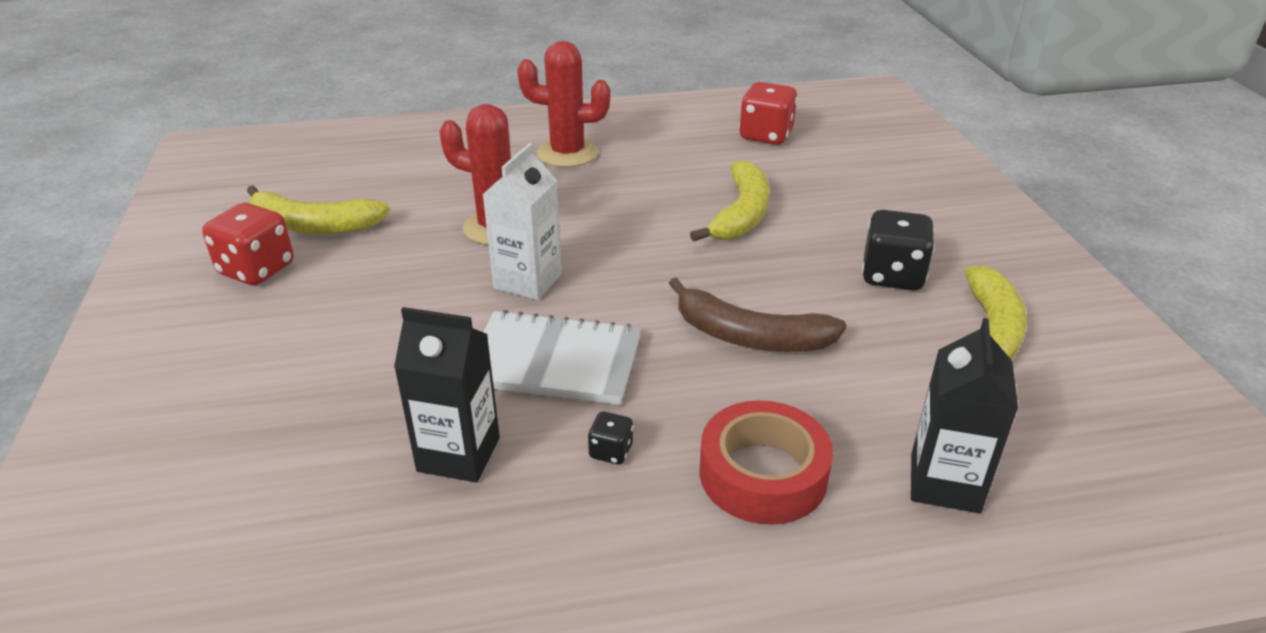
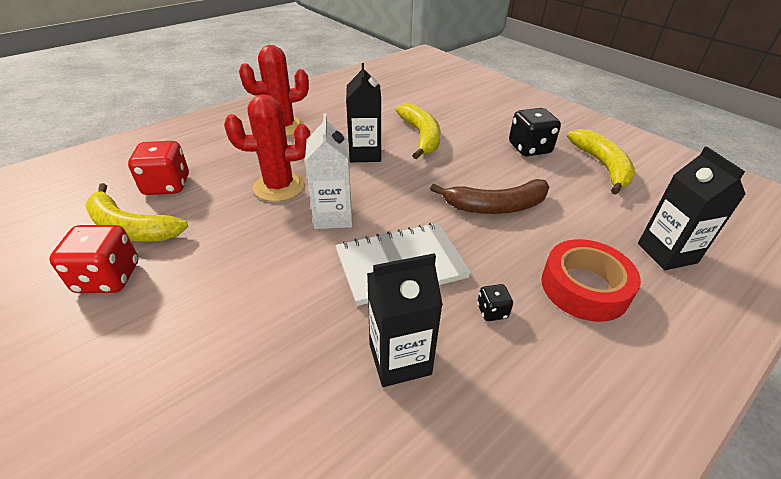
camera: 30 degrees left, 5 degrees up
yellow banana [247,185,390,234] -> yellow banana turned 45 degrees clockwise [85,183,188,242]
red dice [739,82,798,145] -> red dice moved to [128,141,189,195]
none -> black carton [346,63,381,162]

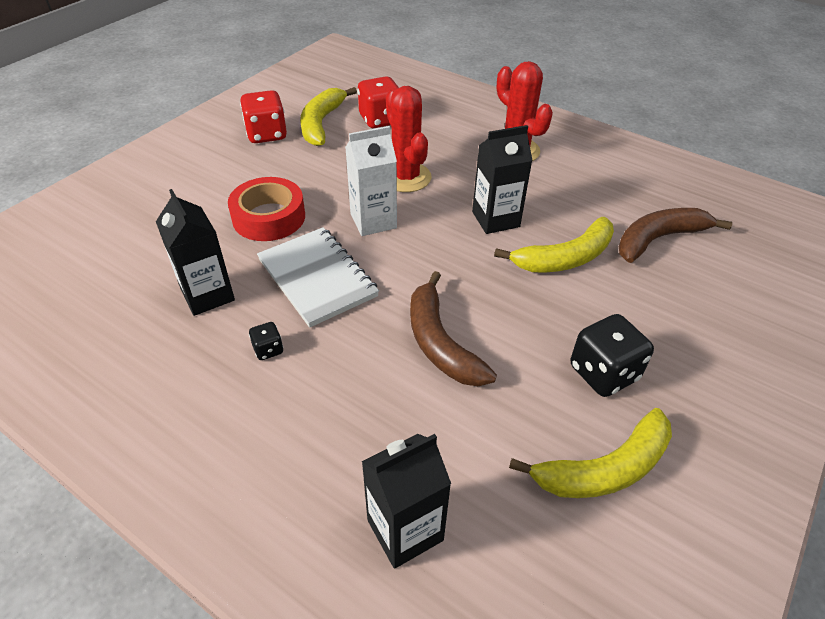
camera: 75 degrees right, 5 degrees up
red tape [541,239,641,322] -> red tape moved to [228,177,305,241]
none -> brown banana [619,208,732,263]

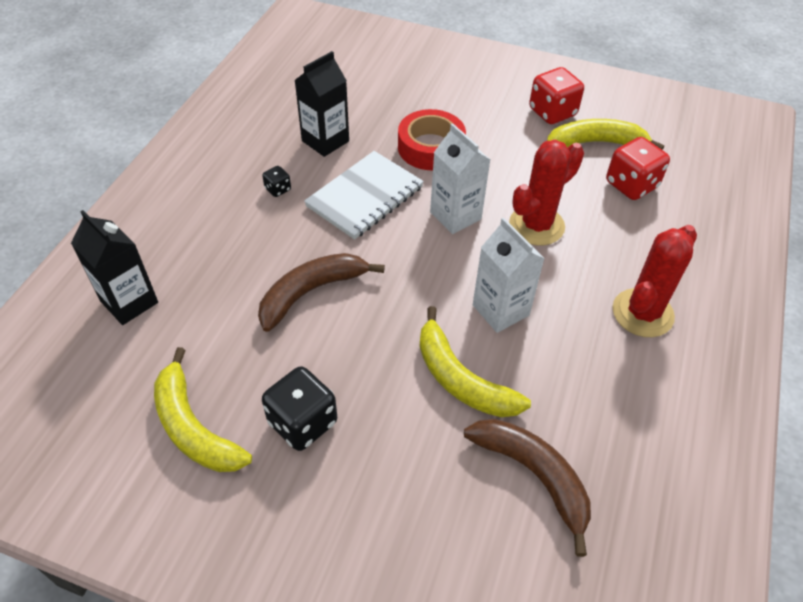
camera: 75 degrees right, 5 degrees up
black carton [472,125,533,234] -> white carton [473,217,545,333]

